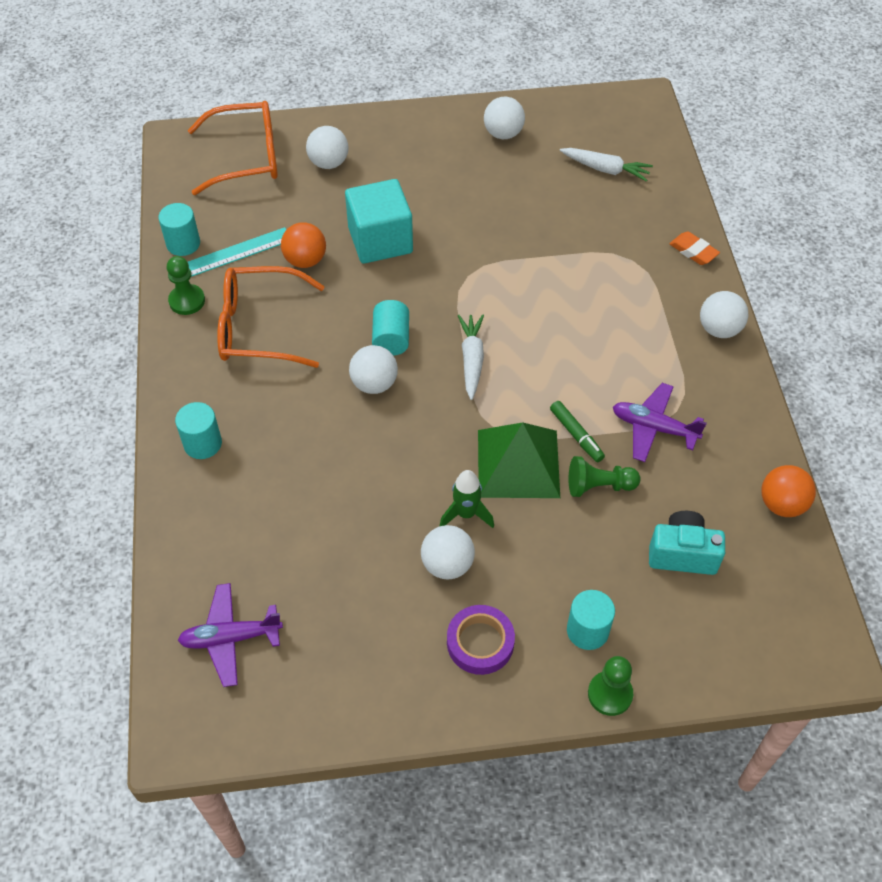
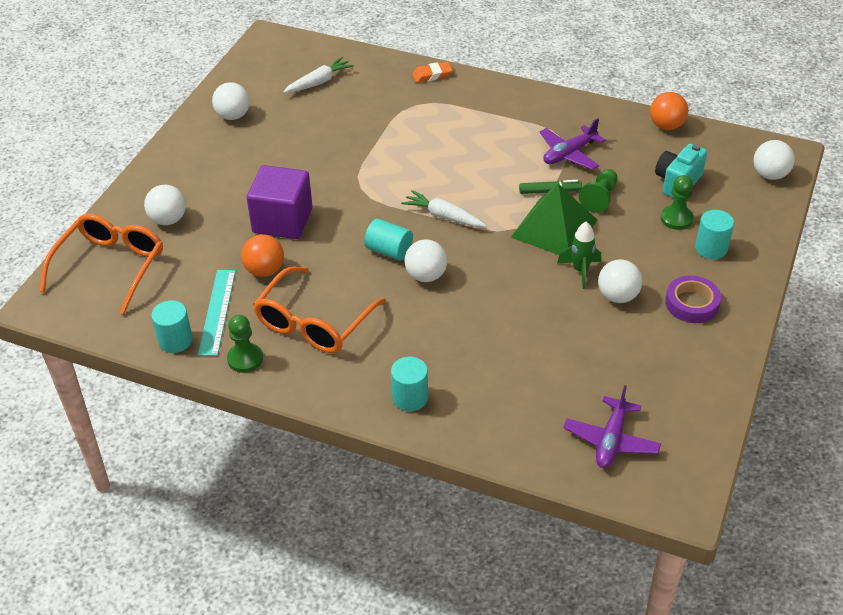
camera: 60 degrees left, 10 degrees down
turquoise cube [345,179,413,264] -> purple cube [247,165,313,239]
green pawn [588,656,633,716] -> green pawn moved to [661,175,694,230]
white ball [700,291,748,338] -> white ball moved to [753,140,795,180]

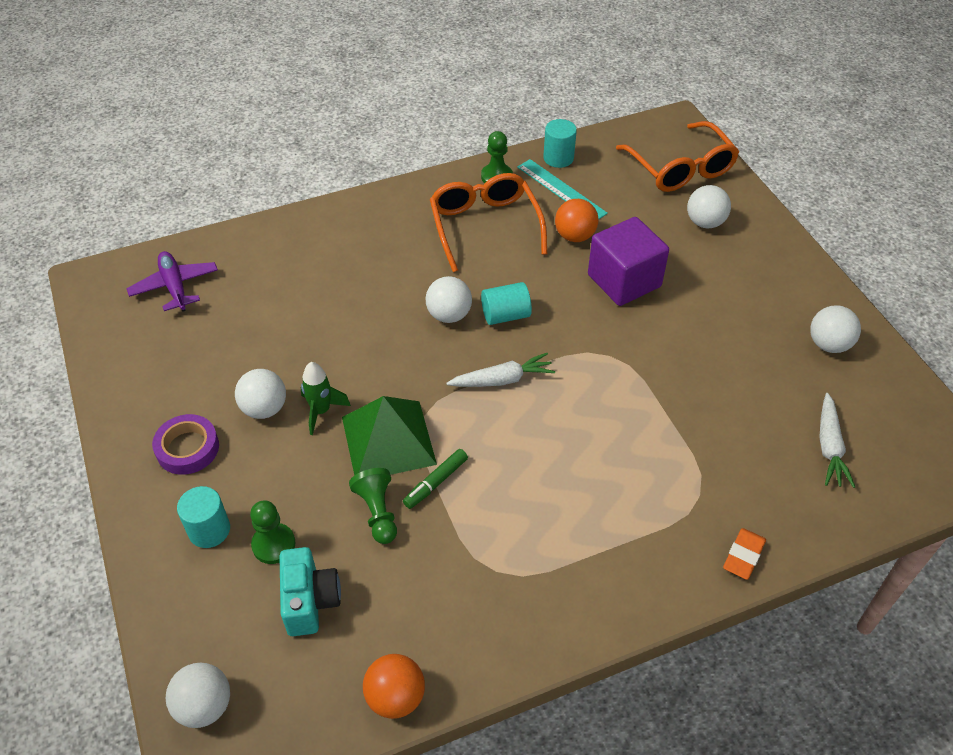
camera: 135 degrees right, 5 degrees up
turquoise cylinder [391,357,428,411] -> none
purple plane [540,118,605,170] -> none

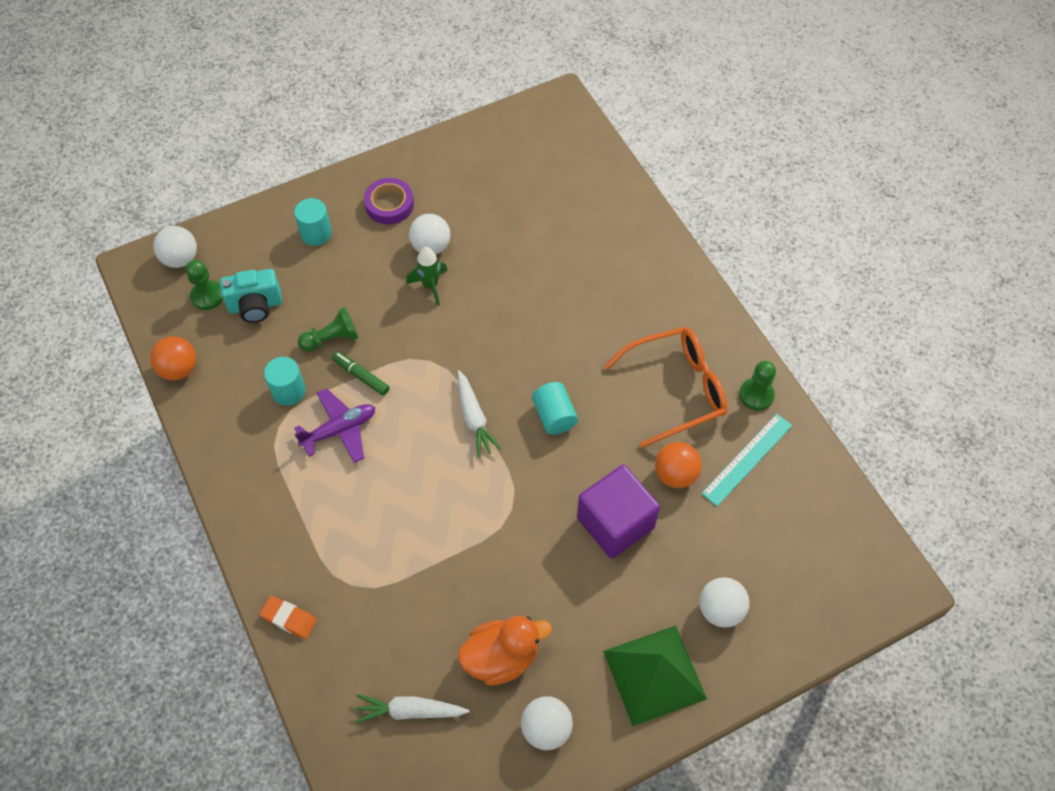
camera: 85 degrees right, 10 degrees up
purple plane [126,251,218,312] -> purple plane moved to [294,388,375,463]
green pawn [250,500,296,564] -> green pawn moved to [186,260,223,310]
green pyramid [342,396,437,475] -> green pyramid moved to [603,626,707,726]
white ball [426,276,472,323] -> none
turquoise cylinder [543,119,577,168] -> turquoise cylinder moved to [264,357,306,406]
orange glasses [616,121,739,192] -> none
none -> orange duck [458,616,552,686]

